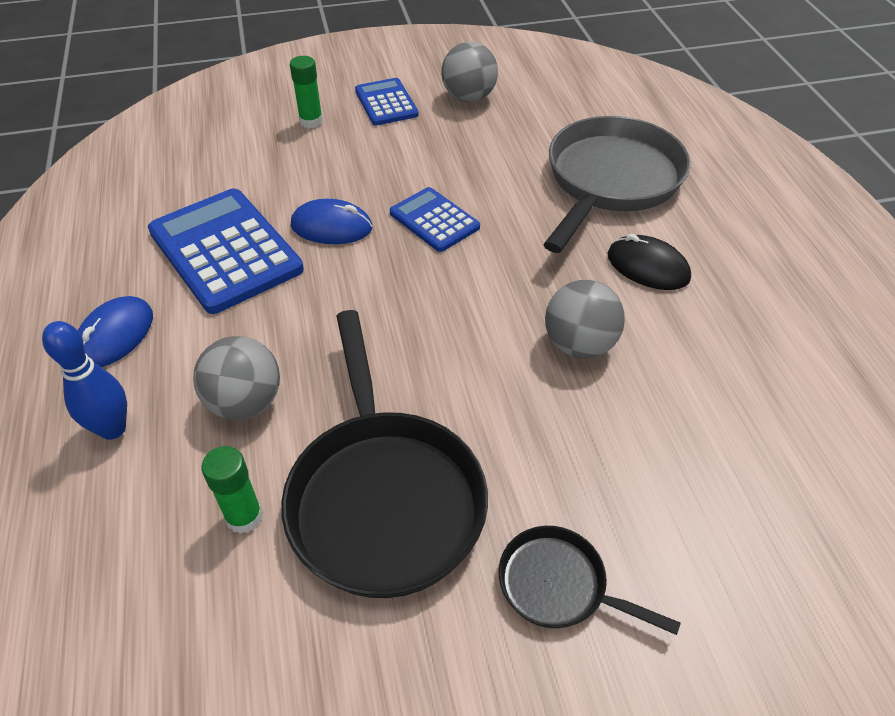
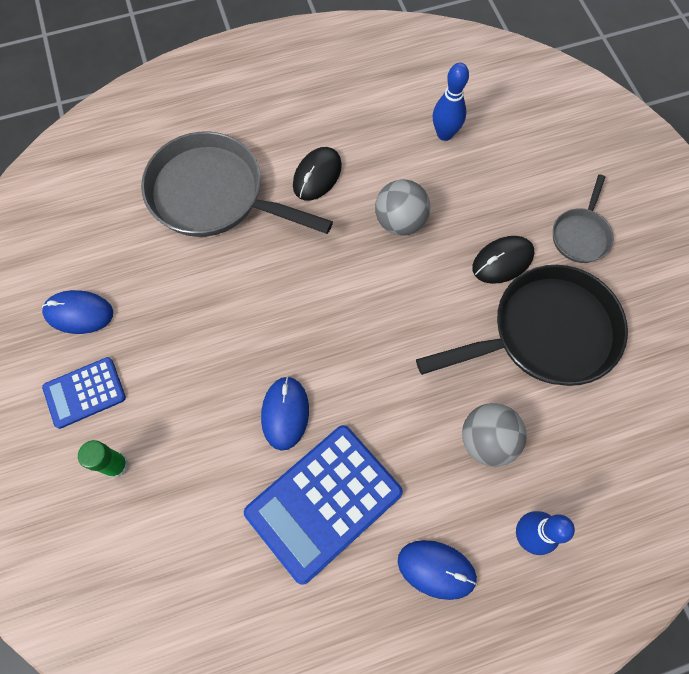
camera: 95 degrees left, 20 degrees up
green glue stick [201,446,263,534] -> none
blue calculator [390,187,480,252] -> none
grey ball [441,42,498,102] -> blue mouse [42,290,113,334]
black pan [499,526,681,635] -> grey pan [553,174,613,263]
none -> blue bowling pin [433,63,469,141]
none -> black mouse [472,236,534,284]

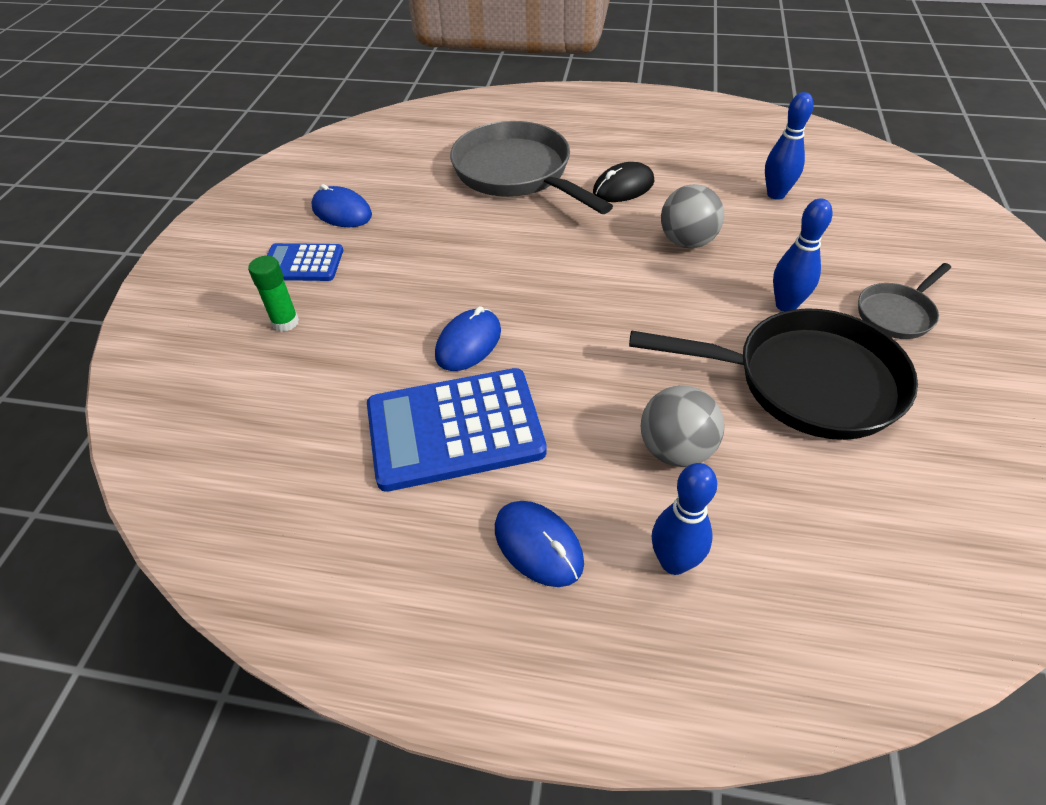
camera: 30 degrees right, 20 degrees down
black mouse [472,236,534,284] -> blue bowling pin [773,198,833,312]

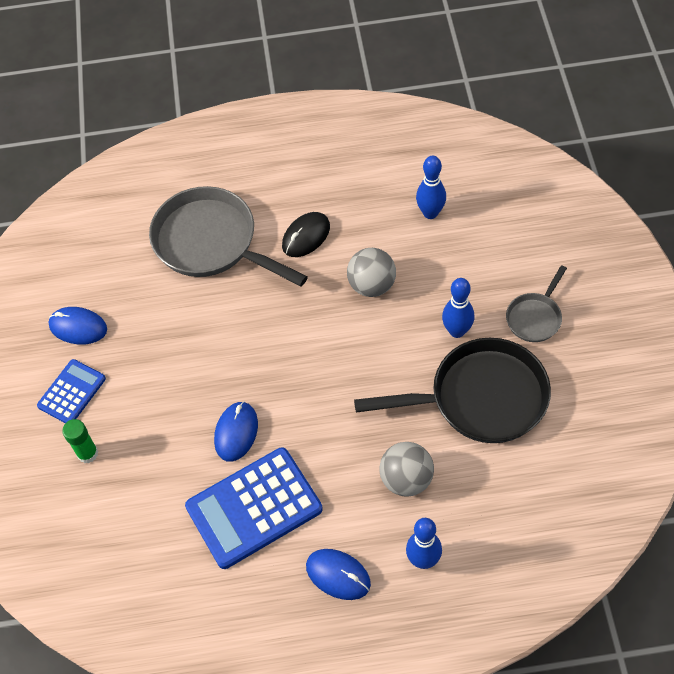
camera: 15 degrees left, 10 degrees up
blue calculator [267,243,343,281] -> blue calculator turned 135 degrees clockwise [37,359,106,423]

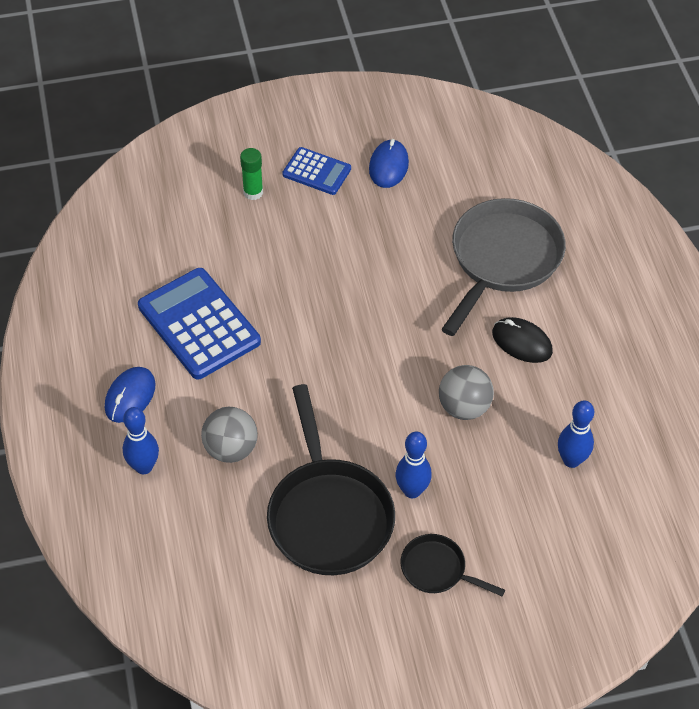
camera: 80 degrees right, 5 degrees down
blue mouse [214,401,258,462] -> none
grey pan [506,265,567,342] -> black pan [401,534,505,596]

